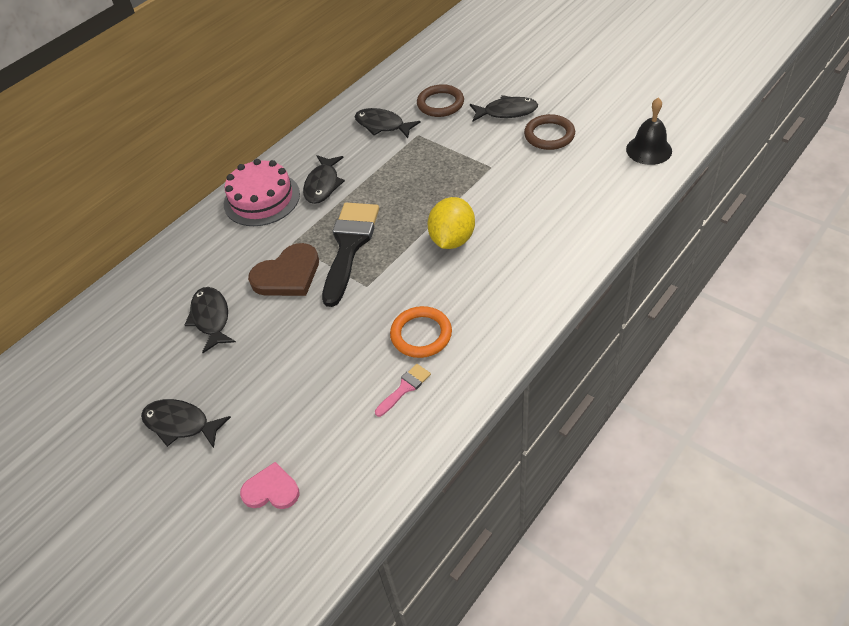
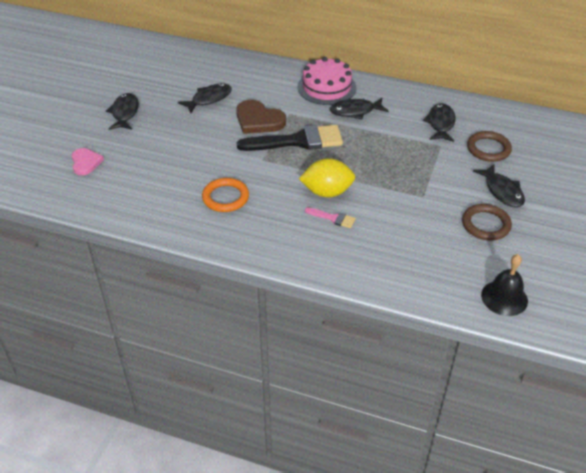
camera: 65 degrees right, 5 degrees down
pink brush [375,364,431,417] -> pink brush moved to [305,207,356,228]

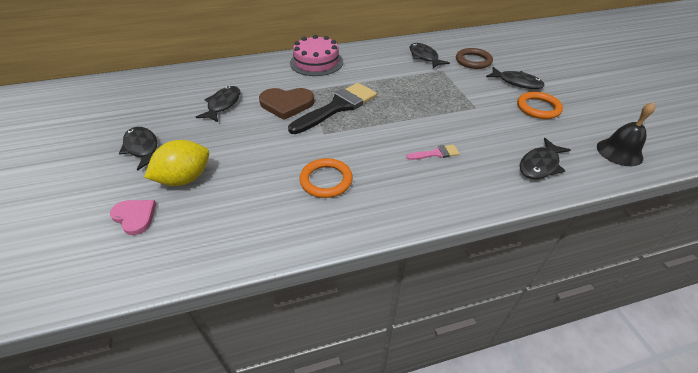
camera: 35 degrees left, 0 degrees up
yellow lemon [299,158,355,197] -> yellow lemon moved to [144,140,209,186]
black fish [330,98,389,119] -> black fish moved to [520,138,571,179]
brown ring [462,204,512,240] -> orange ring [517,92,563,119]

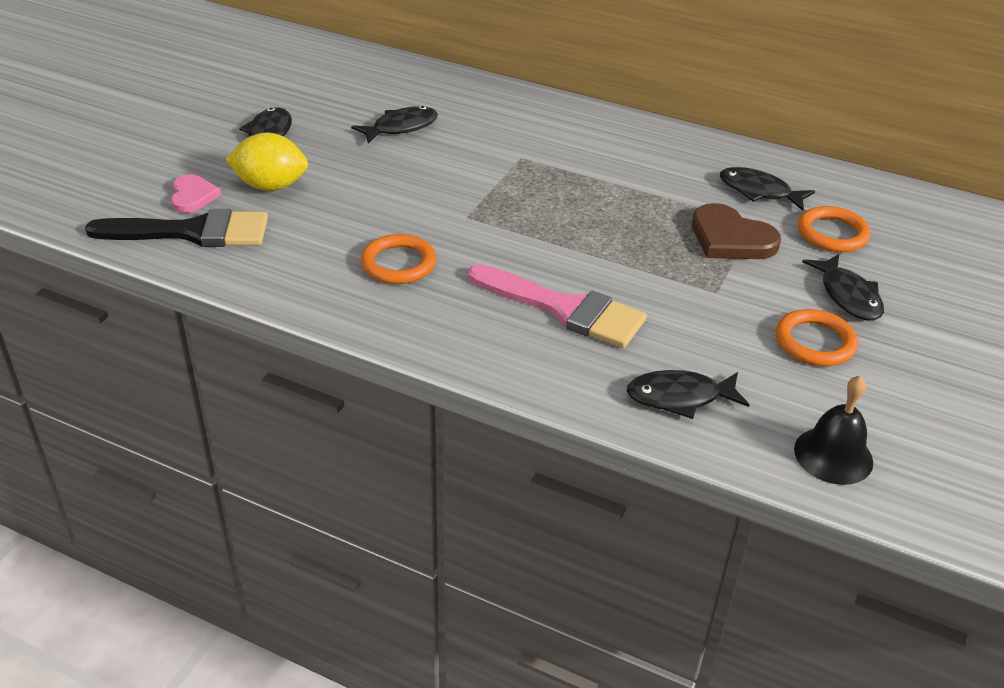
camera: 40 degrees right, 5 degrees down
brown heart [259,88,315,120] -> brown heart moved to [692,203,781,259]
black brush [288,83,377,134] -> black brush moved to [85,209,268,247]
pink cake [290,35,343,76] -> none
pink brush [406,145,460,160] -> pink brush [467,264,647,348], size x2.24
black fish [410,43,450,68] -> black fish turned 75 degrees counterclockwise [720,167,815,210]
brown ring [456,48,493,69] -> orange ring [798,206,871,252]

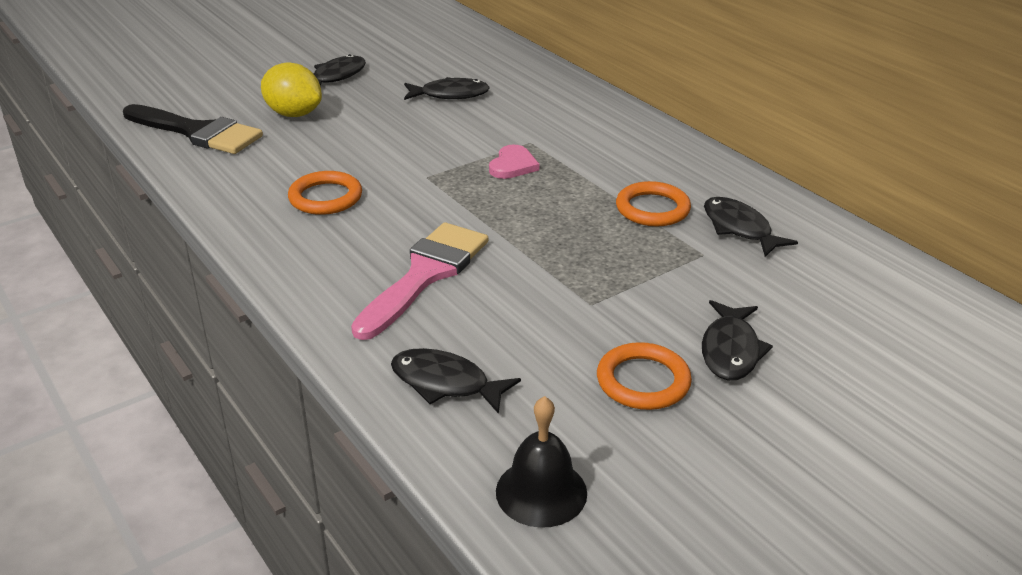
camera: 30 degrees right, 5 degrees down
pink heart [171,174,221,213] -> pink heart moved to [489,144,539,179]
pink brush [467,264,647,348] -> pink brush turned 120 degrees counterclockwise [351,222,488,340]
brown heart [692,203,781,259] -> none
orange ring [798,206,871,252] -> orange ring moved to [616,181,691,227]

